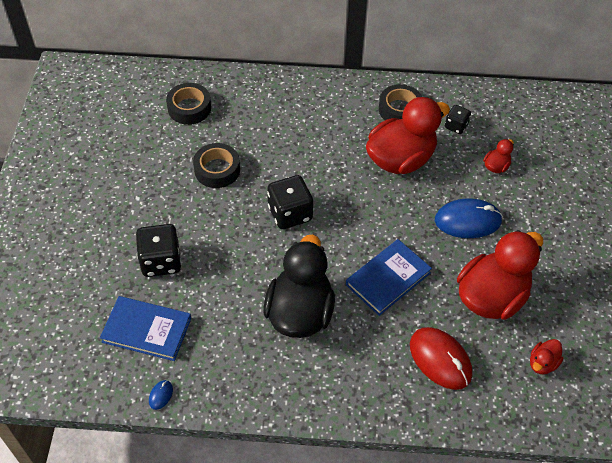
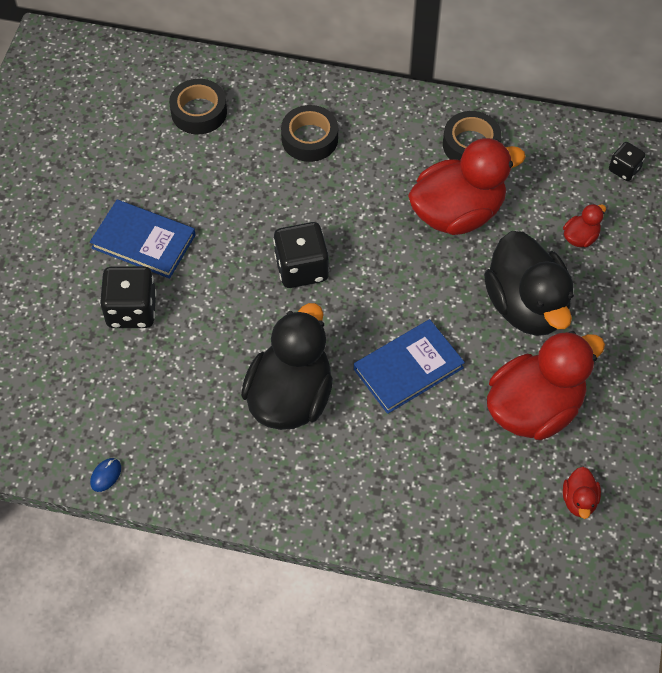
camera: 10 degrees right, 5 degrees up
blue book [100,296,191,361] -> blue book moved to [90,200,195,278]
black tape [193,143,240,188] -> black tape moved to [281,105,338,162]
red mouse [410,327,472,390] -> none
blue mouse [435,198,503,238] -> black duck [484,231,574,336]
black dice [445,105,471,134] -> black dice moved to [609,142,646,181]
red duck [530,339,563,375] -> red duck turned 45 degrees counterclockwise [563,467,601,519]

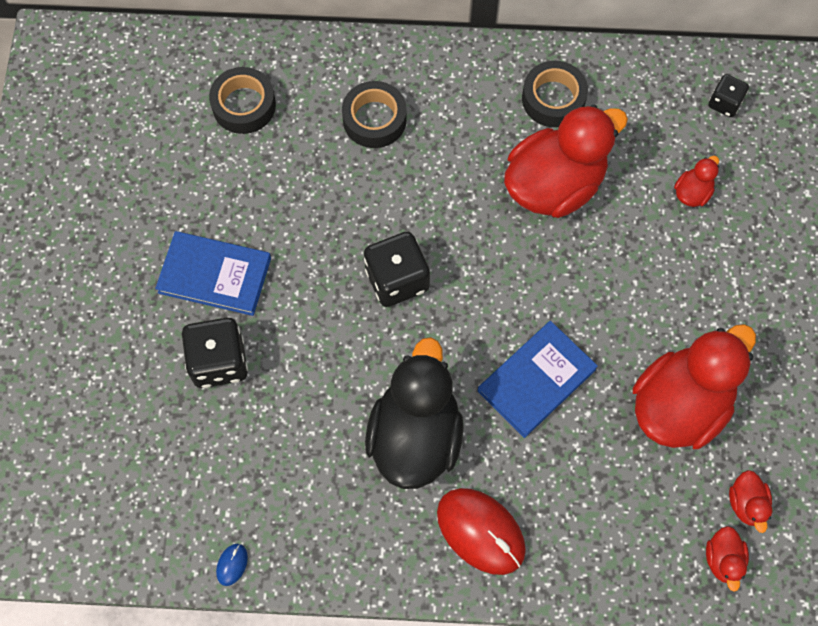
camera: 10 degrees left, 10 degrees up
black duck [484,231,574,336] -> none
none -> red mouse [437,488,526,575]
none -> red duck [706,526,749,592]

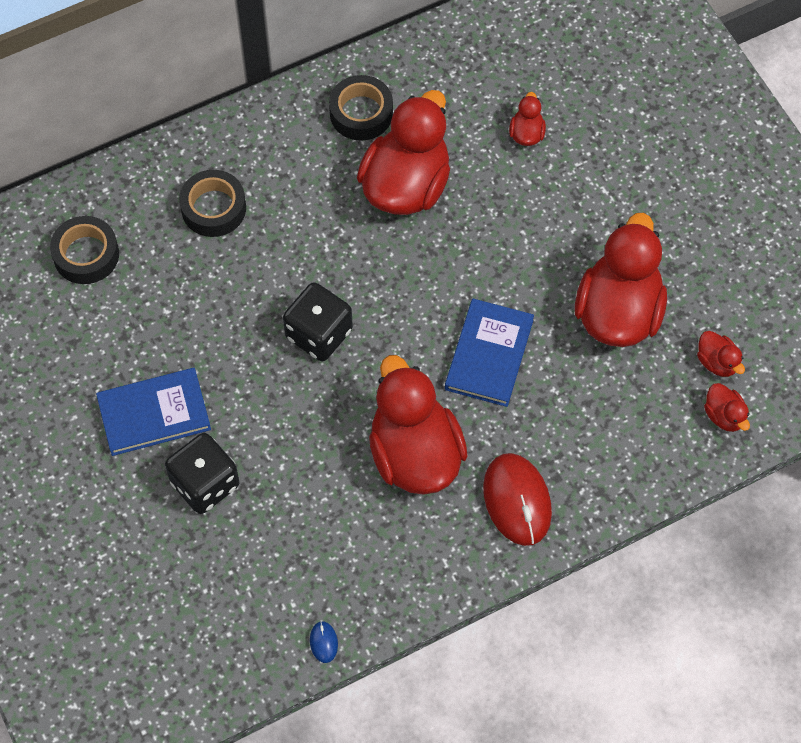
camera: 30 degrees left, 5 degrees down
black duck [365,337,464,489] -> red duck [369,355,468,495]
red mouse [437,488,526,575] -> red mouse turned 60 degrees clockwise [483,453,552,546]
black dice [708,74,749,117] -> none

